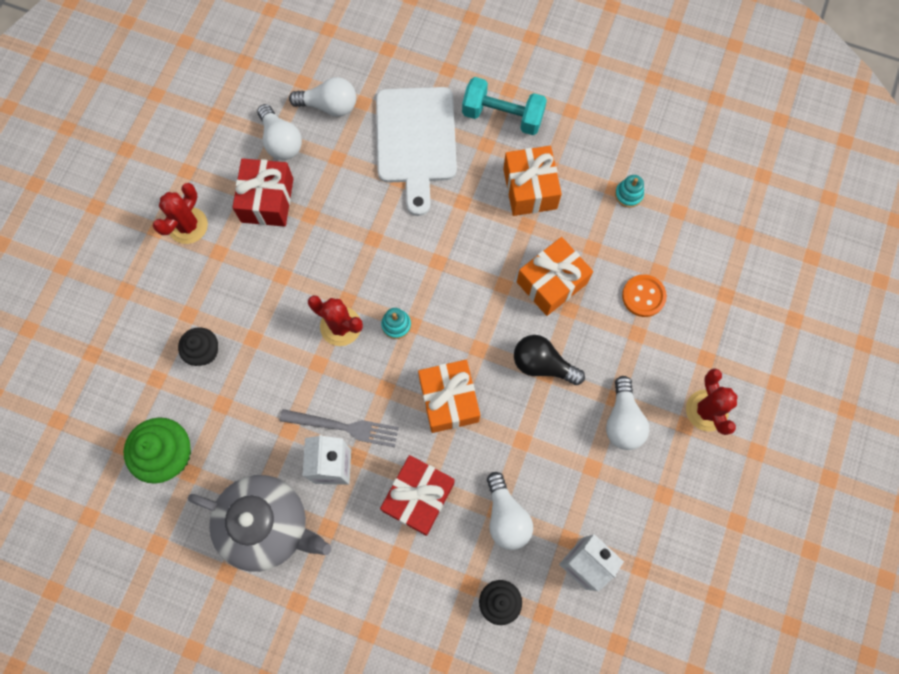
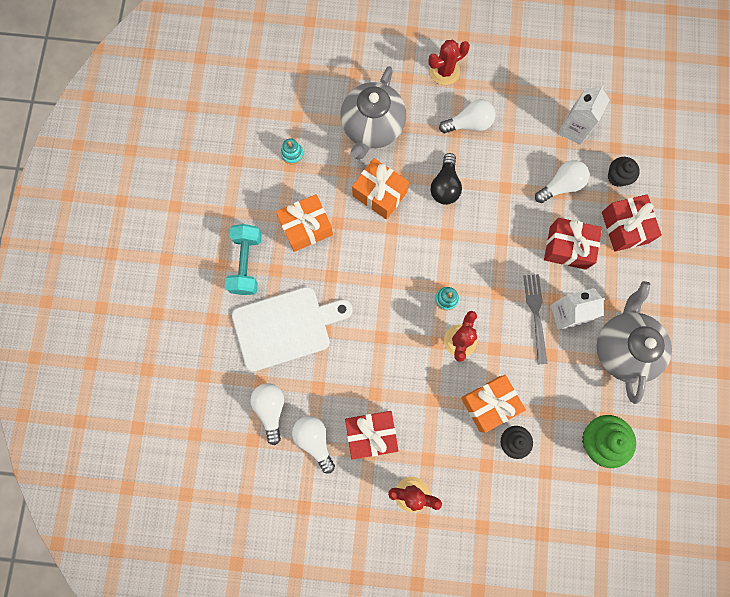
camera: 105 degrees left, 5 degrees up
white light bulb [257,104,302,160] -> white light bulb turned 75 degrees counterclockwise [292,416,335,474]
orange gift [418,360,480,433] -> orange gift moved to [461,375,526,433]
orange button [622,274,667,317] -> grey teapot [340,66,406,160]
none -> red gift [602,194,662,252]

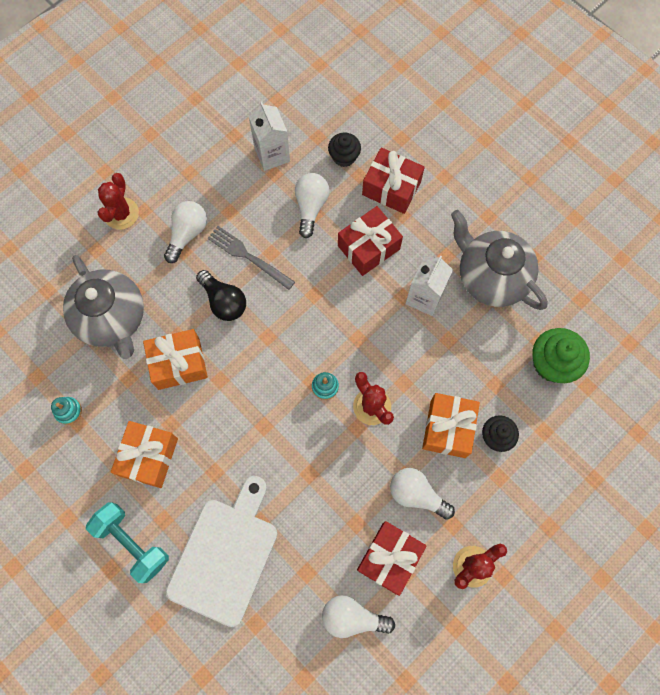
camera: 50 degrees left, 5 degrees down
white light bulb [250,383,284,445] -> white light bulb moved to [390,468,455,520]
grey fork [523,274,548,365] -> grey fork moved to [208,226,295,290]

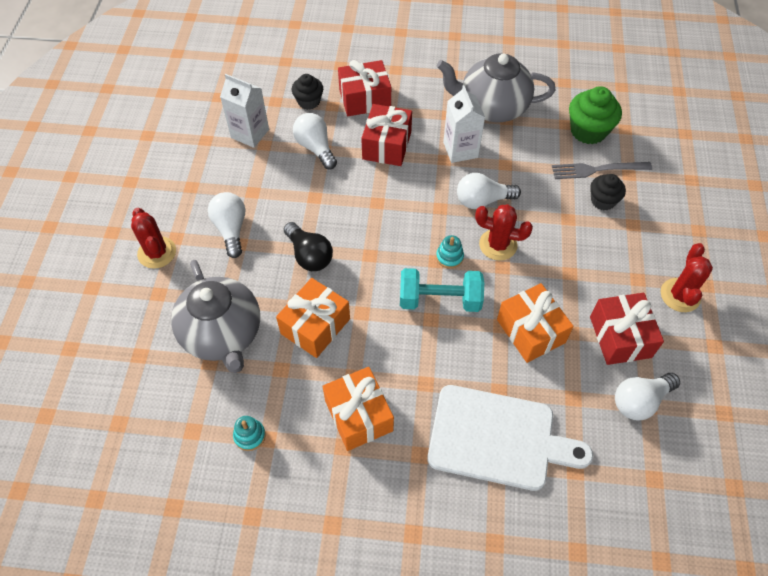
camera: 40 degrees left, 15 degrees down
grey teapot [63,255,144,359] -> grey teapot turned 45 degrees clockwise [171,260,260,373]
turquoise dumbbell [86,502,169,583] -> turquoise dumbbell moved to [400,268,484,312]
white cutting board [166,476,278,627] -> white cutting board turned 120 degrees clockwise [428,385,593,491]
black light bulb [196,270,246,321] -> black light bulb turned 45 degrees clockwise [284,222,333,271]
grey fork [208,226,295,290] -> grey fork moved to [552,162,652,179]
white light bulb [390,468,455,520] -> white light bulb moved to [457,173,521,209]
orange gift [422,393,480,458] -> orange gift moved to [497,283,574,363]

